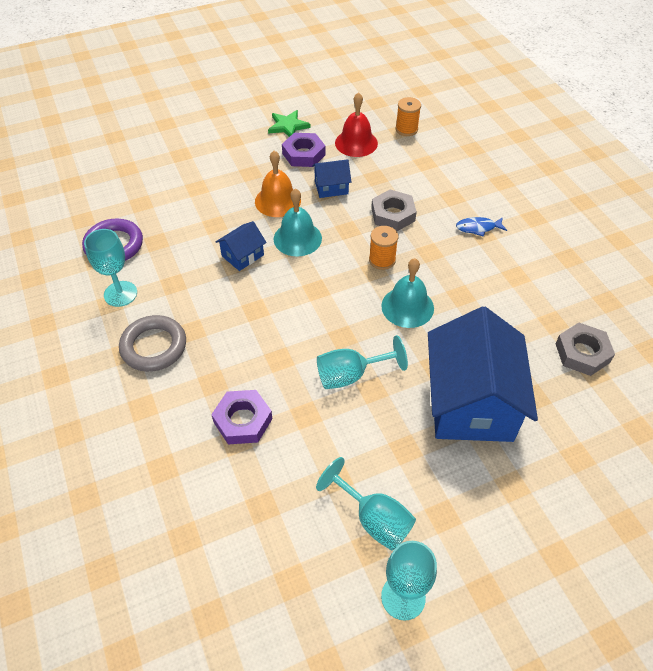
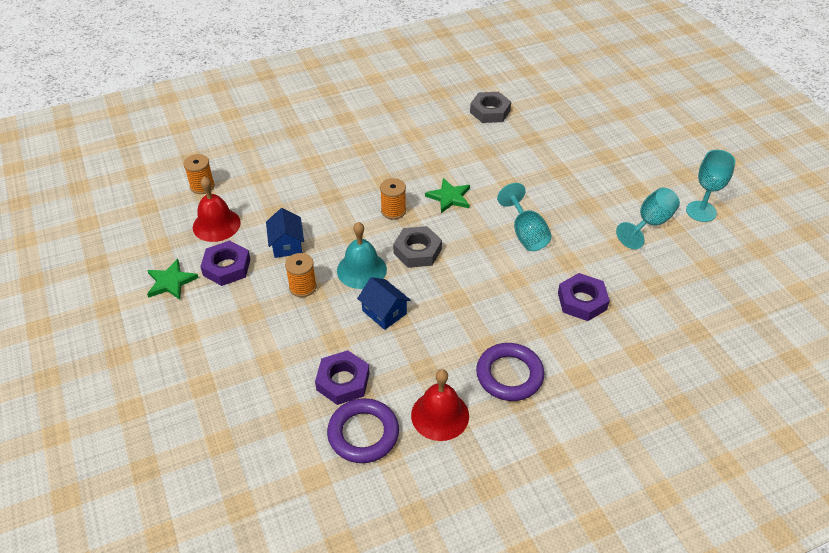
camera: 90 degrees left, 5 degrees down
turquoise goblet [84,229,137,307] -> red bell [411,369,469,441]
grey ring [119,315,186,372] -> purple ring [476,343,544,401]
orange bell [255,151,301,217] -> orange spool [285,253,317,297]
grey nut [371,190,417,231] -> grey nut moved to [393,226,442,268]
turquoise bell [381,258,434,328] -> green star [425,178,470,213]
blue house [428,306,538,442] -> none
blue fish [456,217,507,237] -> none
none -> purple nut [315,350,370,405]

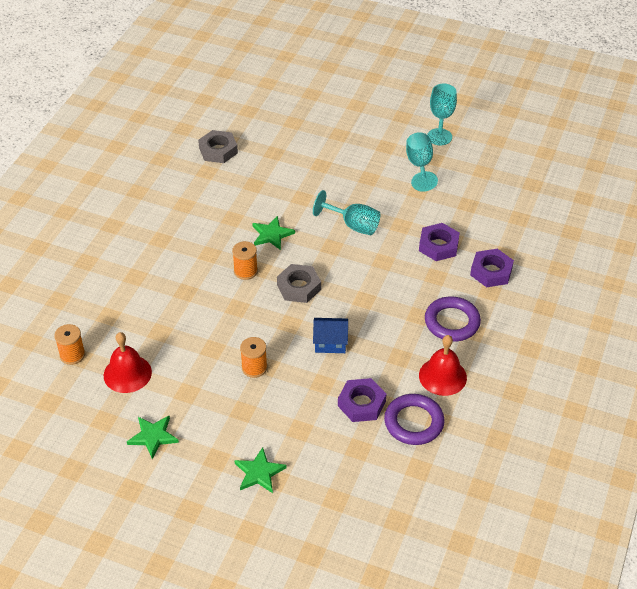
camera: 45 degrees left, 0 degrees up
purple nut [200,240,251,286] -> purple nut moved to [470,249,514,287]
blue house [266,208,304,258] -> none
turquoise bell [337,222,387,289] -> none
none -> green star [234,447,287,493]

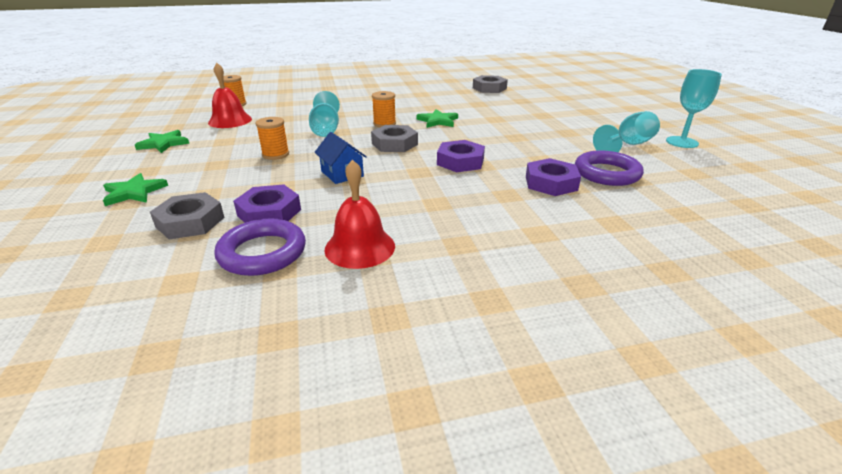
camera: 55 degrees right, 15 degrees down
turquoise goblet [313,190,380,235] -> turquoise goblet moved to [309,91,340,137]
purple ring [425,296,481,341] -> purple ring moved to [575,150,644,186]
purple nut [470,249,514,287] -> purple nut moved to [437,140,485,172]
none -> grey nut [150,192,225,239]

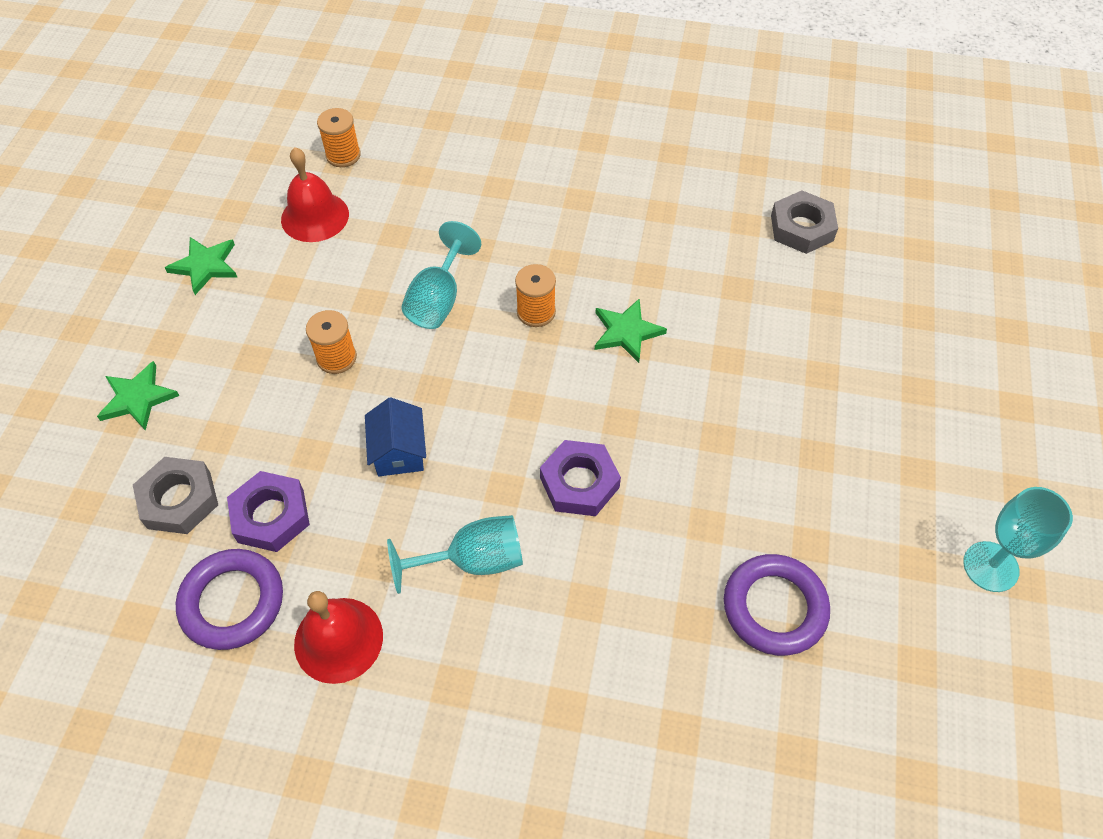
camera: 25 degrees right, 25 degrees up
grey nut [371,125,418,152] -> none
purple nut [526,158,581,196] -> none
turquoise goblet [593,111,660,152] -> turquoise goblet moved to [387,515,523,594]

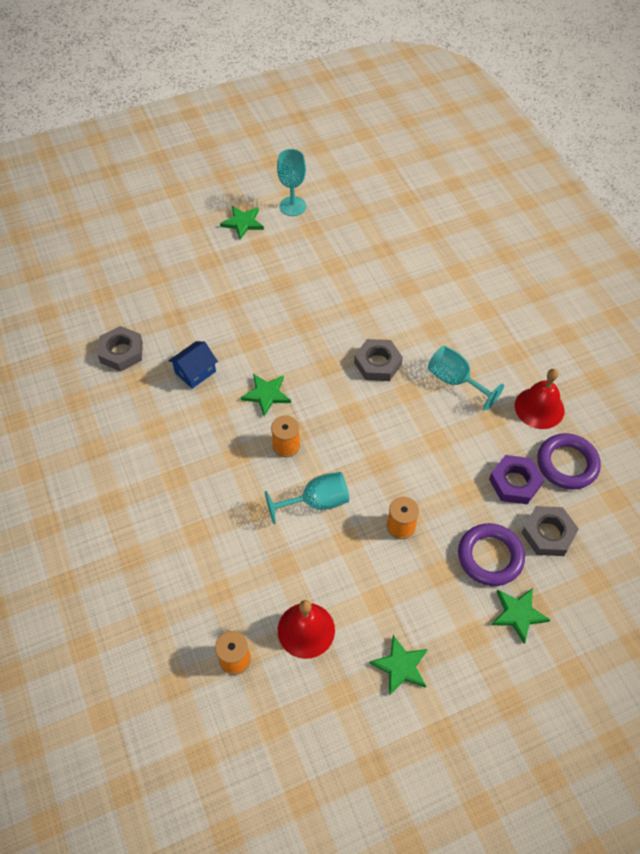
camera: 125 degrees left, 0 degrees up
blue house [365,397,426,476] -> blue house moved to [169,341,218,389]
purple nut [540,440,621,516] -> grey nut [354,339,403,381]
purple ring [724,554,830,656] -> purple ring moved to [458,523,525,586]
none -> green star [220,206,264,239]

